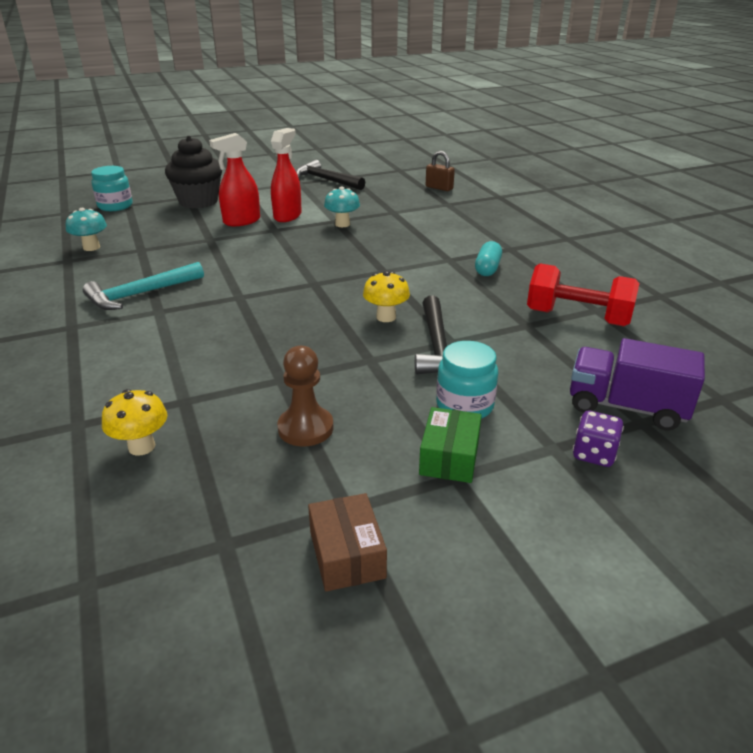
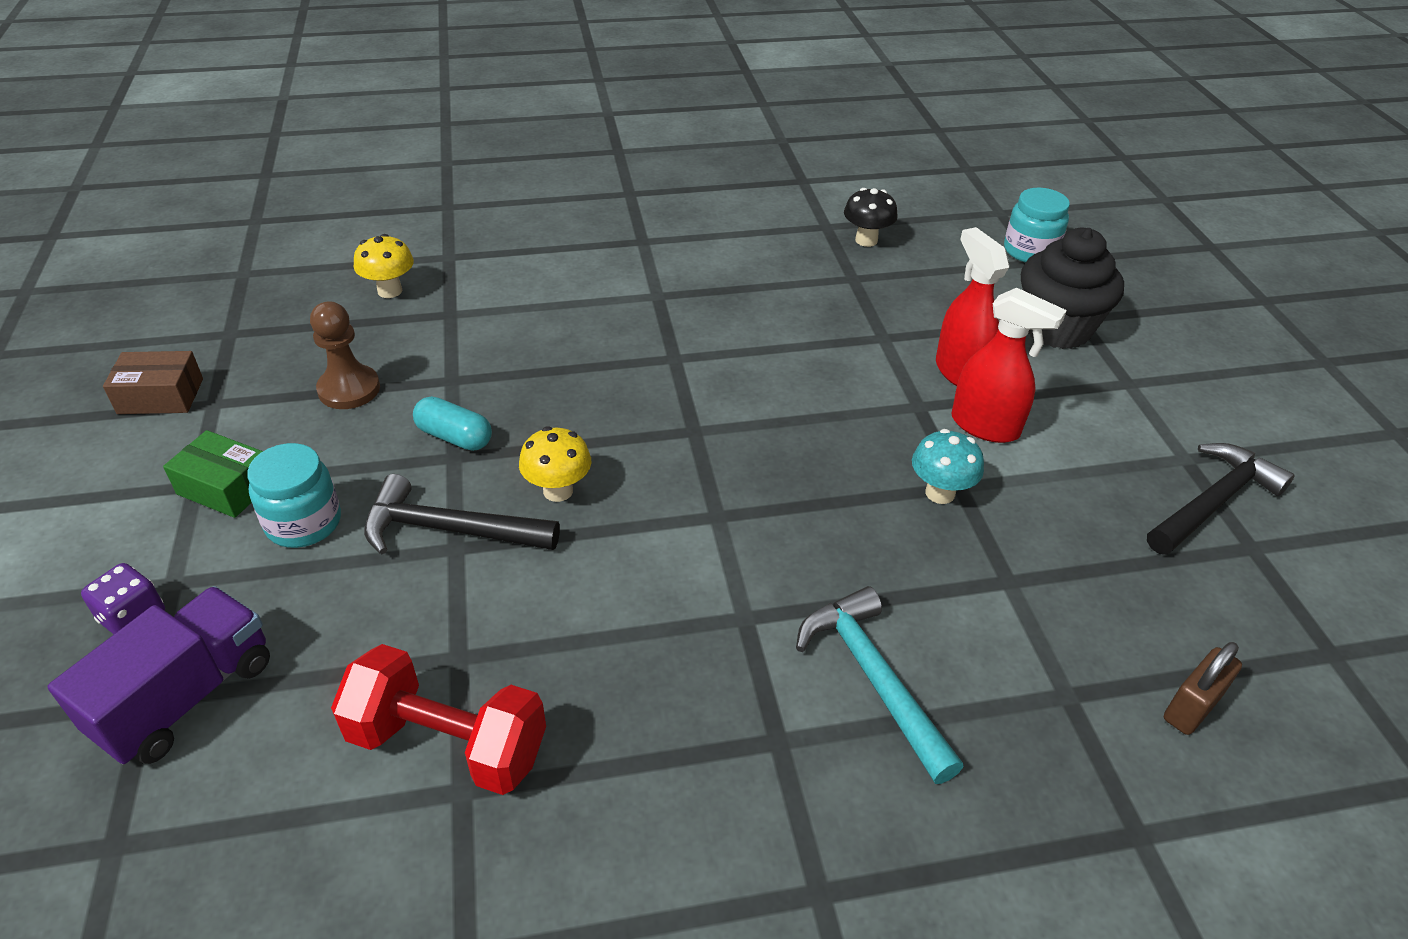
camera: 100 degrees right, 10 degrees up
turquoise mushroom [66,208,107,251] -> black mushroom [844,188,898,247]
turquoise hammer [83,262,204,310] -> turquoise hammer moved to [796,586,964,784]
turquoise capsule [475,241,502,276] -> turquoise capsule moved to [413,396,492,451]
red dumbbell [527,263,640,326] -> red dumbbell turned 75 degrees clockwise [331,644,546,795]

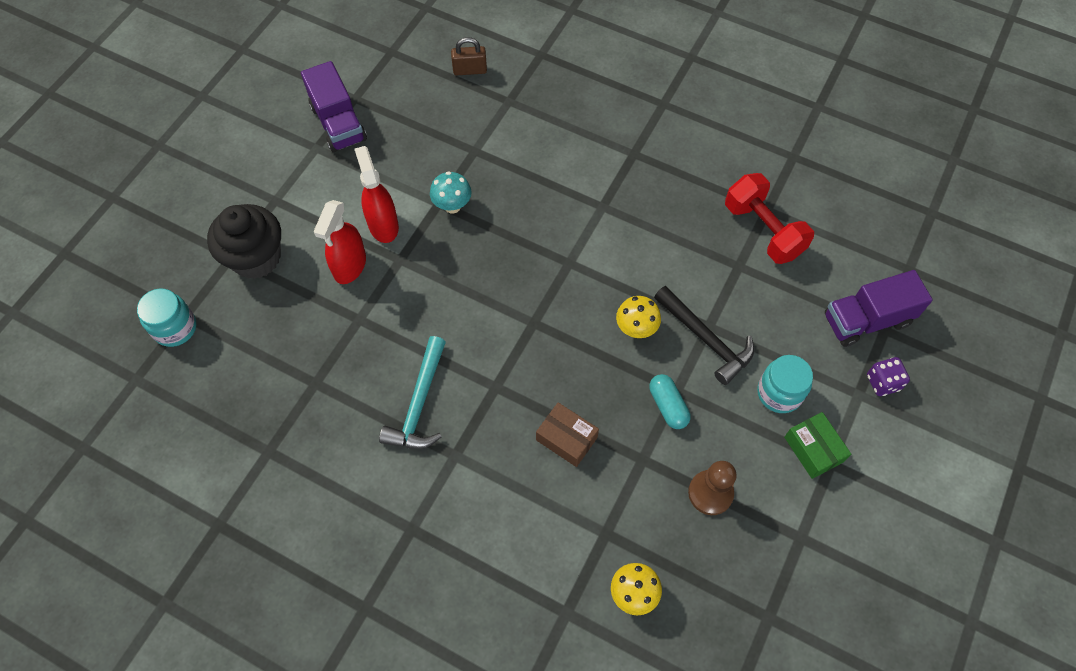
camera: 140 degrees left, 20 degrees up
brown box [103,351,203,414] -> brown box moved to [536,402,599,467]
turquoise hammer [796,586,964,784] -> turquoise hammer moved to [379,336,446,449]
black mushroom [844,188,898,247] -> none
black hammer [1147,443,1295,555] -> purple truck [301,61,367,152]

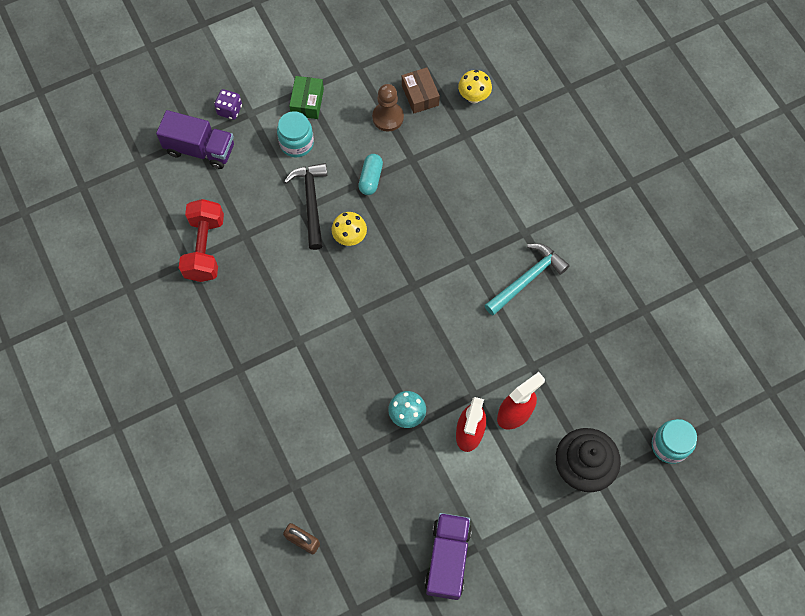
camera: 145 degrees left, 5 degrees up
brown box [536,402,599,467] -> brown box moved to [402,67,440,113]

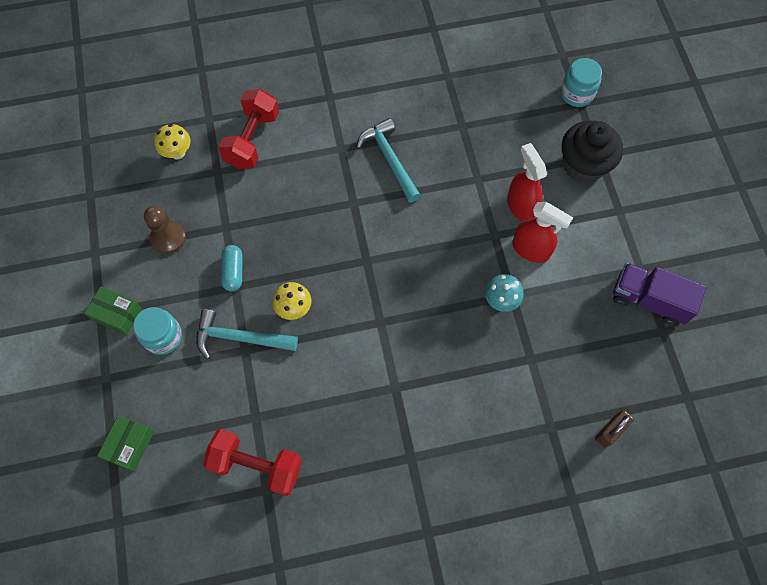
camera: 75 degrees left, 0 degrees up
purple truck [156,110,234,169] -> green box [97,416,154,472]
purple dice [214,89,242,120] -> none
black hammer [284,163,327,250] -> turquoise hammer [196,309,298,359]
turquoise capsule [358,154,383,195] -> turquoise capsule turned 60 degrees clockwise [221,245,242,292]
brown box [402,67,440,113] -> none
none -> red dumbbell [218,89,279,169]

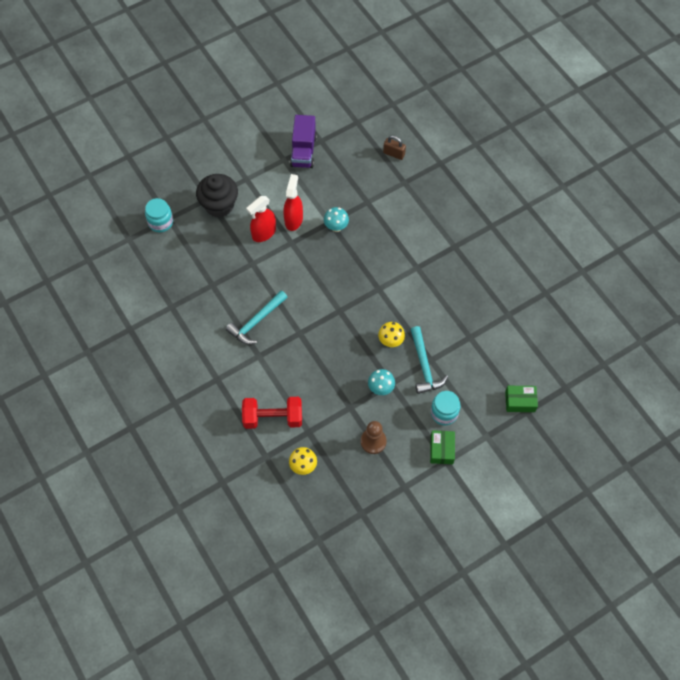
camera: 110 degrees left, 5 degrees down
red dumbbell [203,429,302,496] -> none
turquoise capsule [221,245,242,292] -> turquoise mushroom [368,369,395,395]

